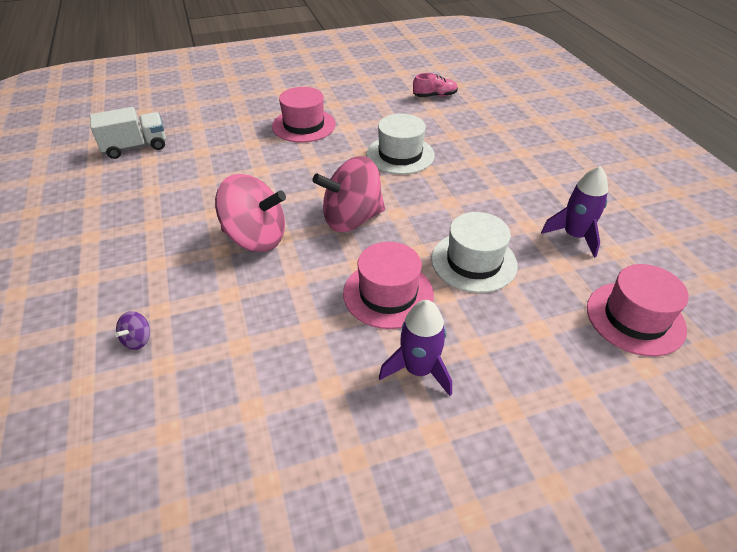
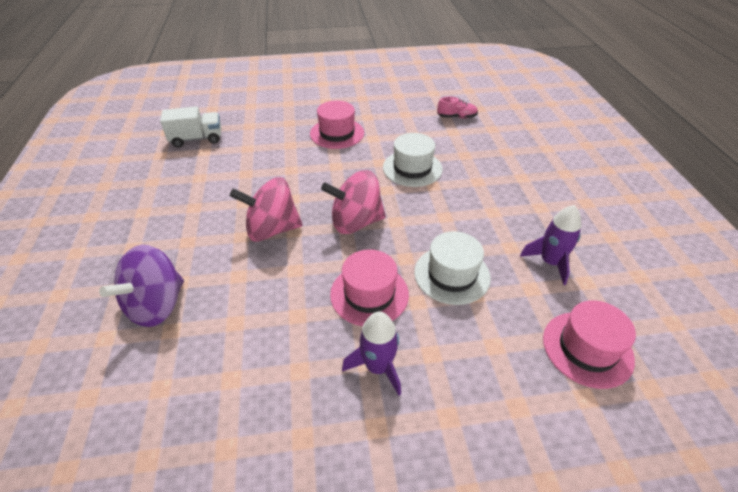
camera: 10 degrees right, 0 degrees up
purple spinning top [115,311,150,350] -> purple spinning top [99,245,184,327], size x2.49
pink spinning top [215,174,286,252] -> pink spinning top turned 150 degrees clockwise [230,177,303,242]

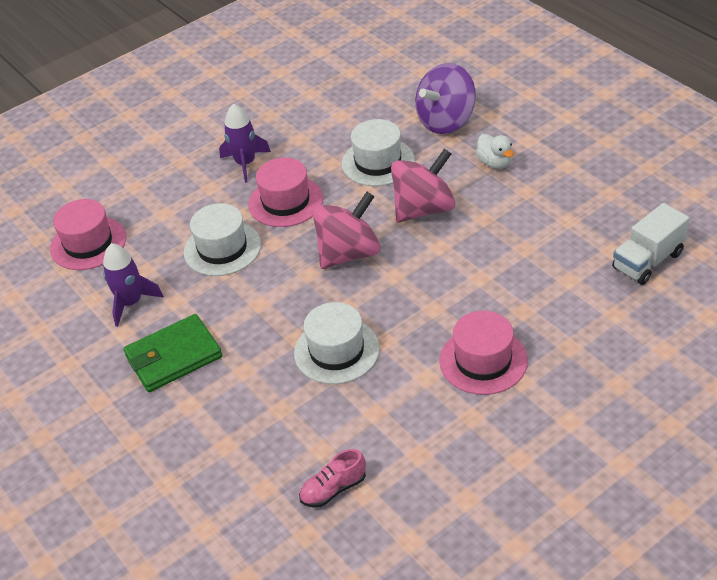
camera: 155 degrees right, 0 degrees up
purple spinning top [99,245,184,327] -> purple spinning top turned 135 degrees counterclockwise [415,63,476,134]
none -> green wallet [123,314,222,392]
none -> white hat [342,119,415,186]
none -> white duck [476,134,514,169]

